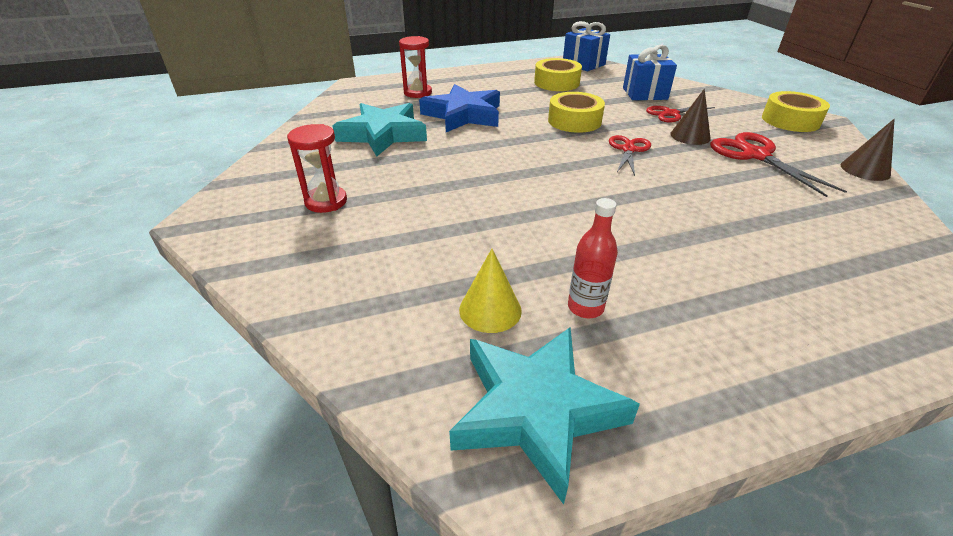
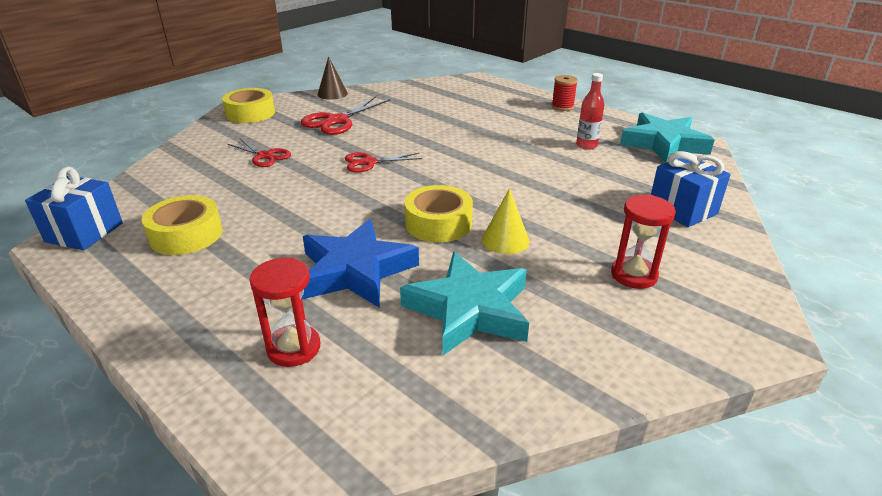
camera: 120 degrees left, 5 degrees down
yellow cone [459,249,522,333] -> yellow cone moved to [482,188,530,254]
yellow tape [548,92,605,133] -> yellow tape moved to [404,185,473,242]
blue gift [623,45,677,100] -> blue gift moved to [651,151,731,227]
brown cone [670,89,711,145] -> none
none -> red spool [551,75,578,111]

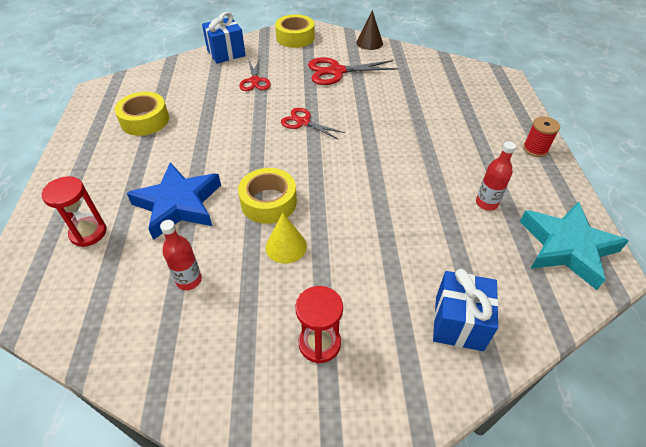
camera: 45 degrees right, 15 degrees up
blue gift [25,167,123,250] -> blue gift moved to [202,12,246,64]
turquoise star [400,252,529,356] -> red bottle [160,220,202,290]

